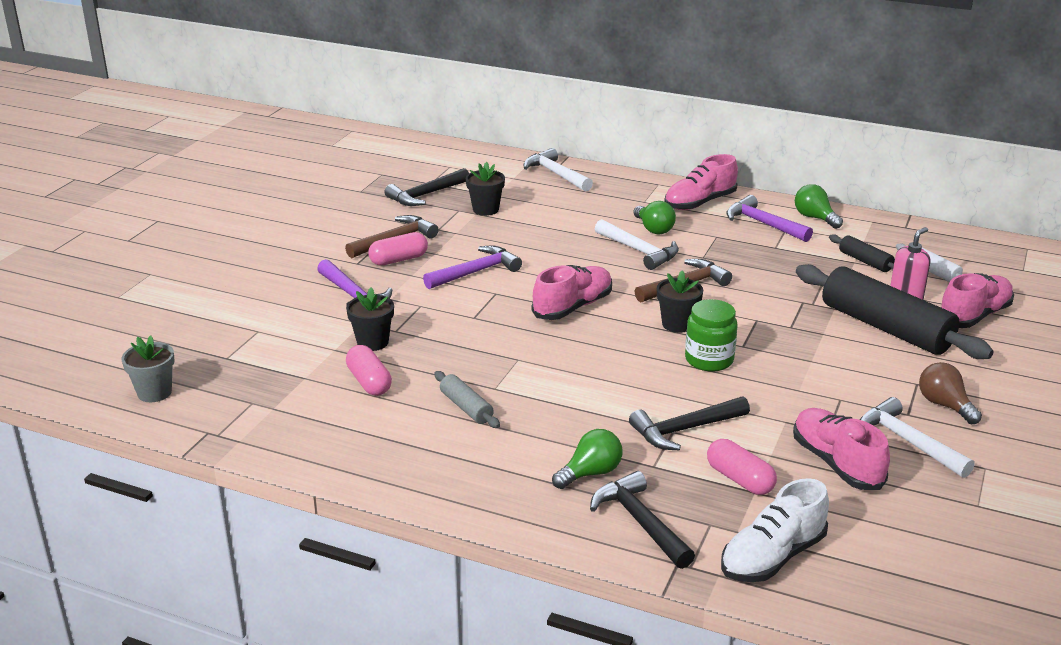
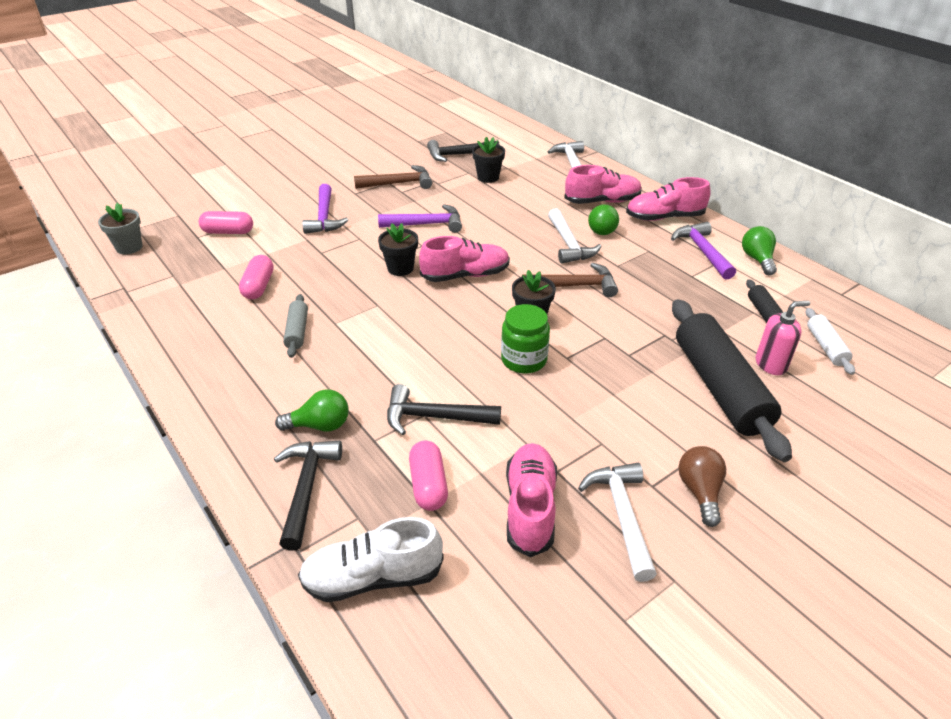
camera: 30 degrees right, 10 degrees up
black flower pot [346,288,394,351] -> black flower pot moved to [378,223,418,276]
pink capsule [368,232,428,265] -> pink capsule moved to [199,211,253,234]
pink shoe [941,273,1014,328] -> pink shoe moved to [564,165,642,204]

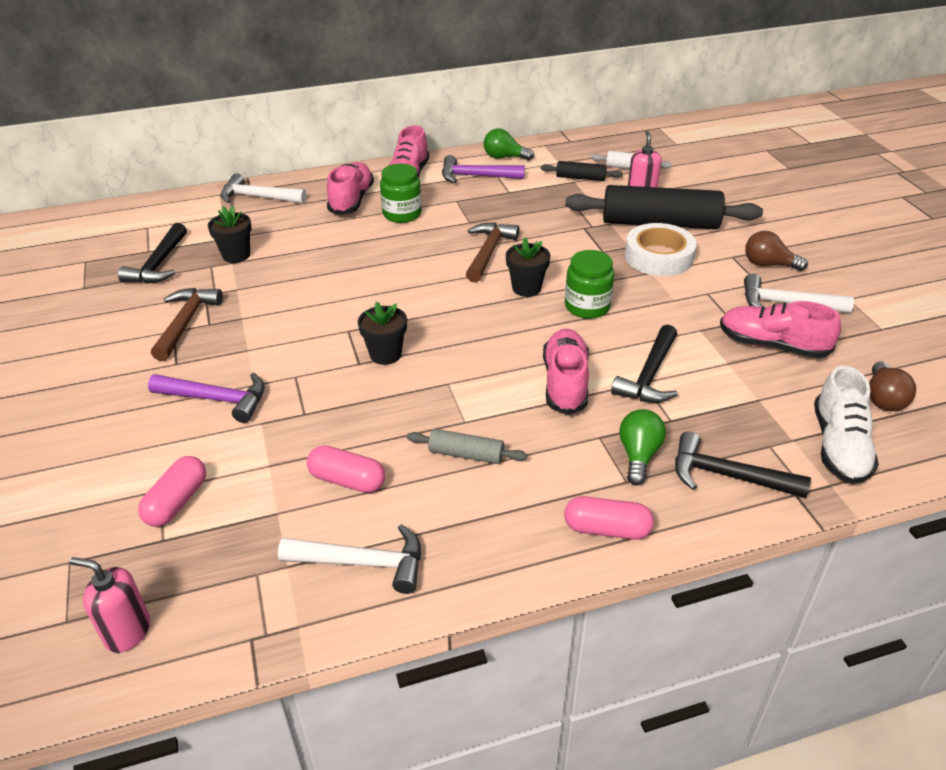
camera: 70 degrees left, 0 degrees up
grey flower pot [98,203,143,254] -> pink soap dispenser [70,557,150,653]
purple hammer [378,204,462,233] -> none
pink capsule [409,441,448,511] -> pink capsule moved to [564,496,654,540]
pink shoe [419,236,510,282] -> pink shoe moved to [543,329,589,415]
white hammer [548,208,601,264] -> white hammer moved to [278,524,421,594]
green light bulb [588,204,619,235] -> green jar [380,163,422,223]
none -> white tape [625,223,697,276]
none -> brown light bulb [869,361,916,411]

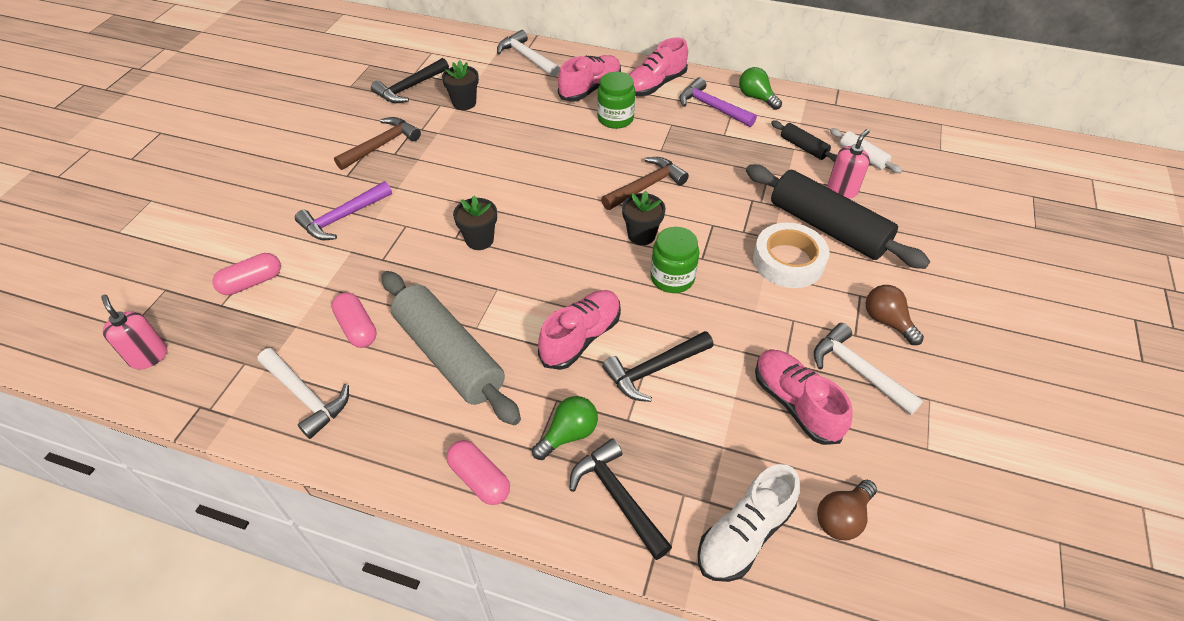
camera: 35 degrees right, 10 degrees up
purple hammer [148,373,265,423] -> purple hammer turned 90 degrees clockwise [295,181,392,240]
grey rolling pin [407,429,527,464] -> grey rolling pin [382,271,521,425], size x2.17

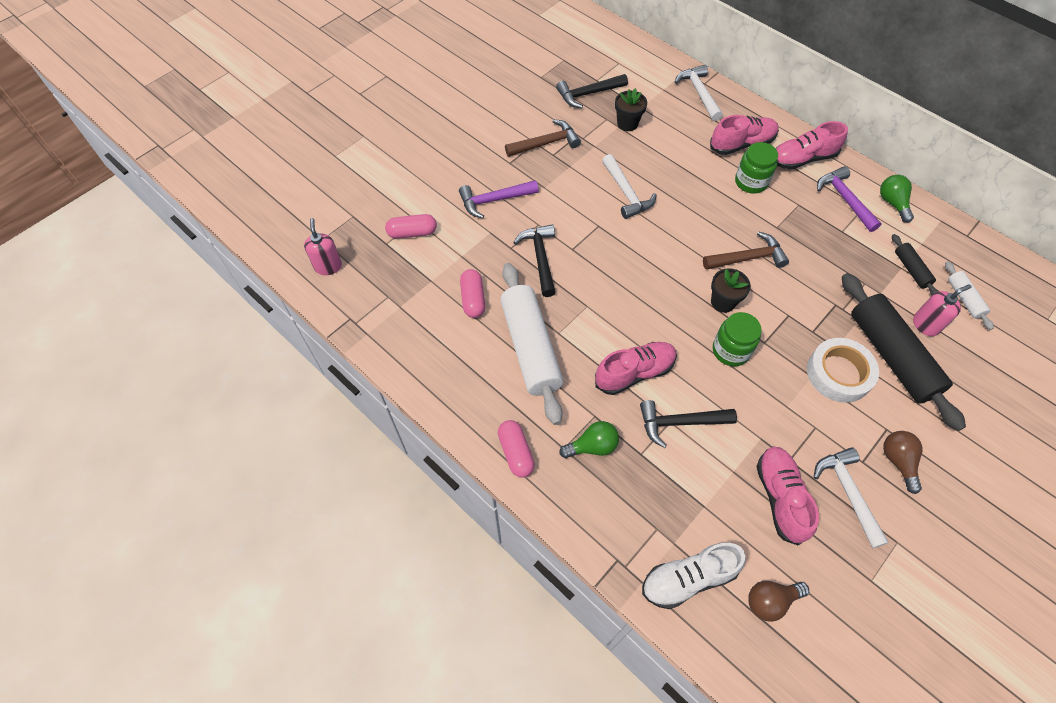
camera: 25 degrees right, 10 degrees up
white hammer [258,348,349,439] -> white hammer moved to [602,154,657,219]
grey rolling pin [382,271,521,425] -> white rolling pin [500,263,563,425]
black flower pot [453,196,497,250] -> none
black hammer [569,438,672,560] -> black hammer moved to [513,224,556,297]

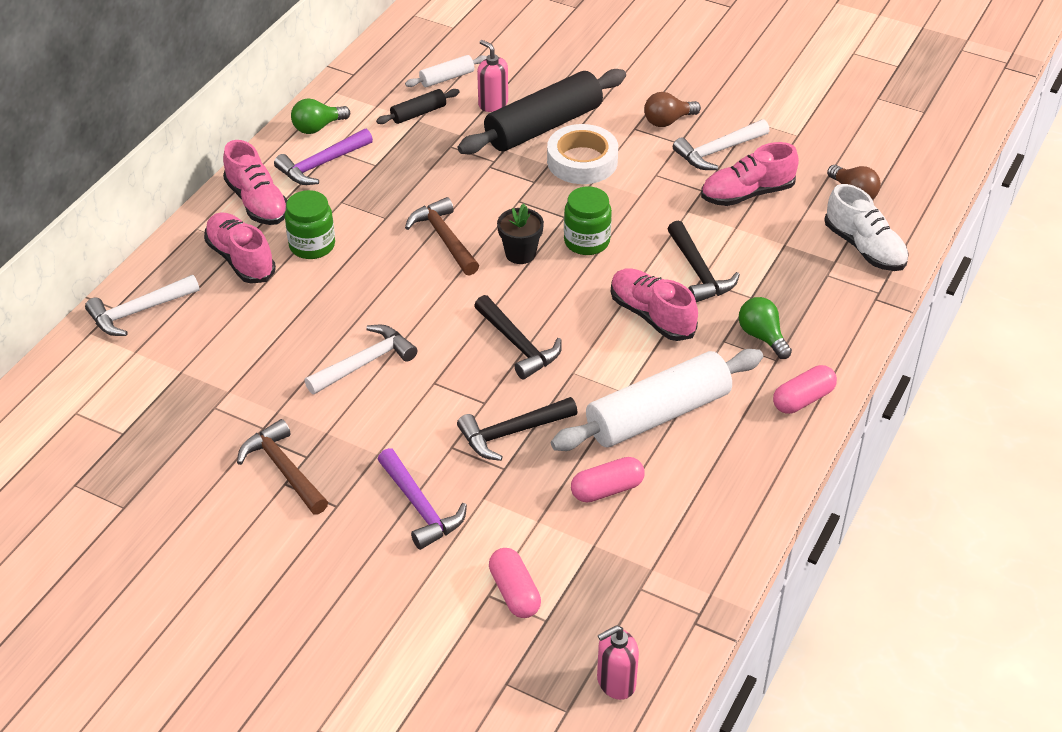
camera: 105 degrees left, 15 degrees down
black hammer [556,74,628,108] -> black hammer moved to [474,295,562,379]
black flower pot [615,88,647,131] -> none

